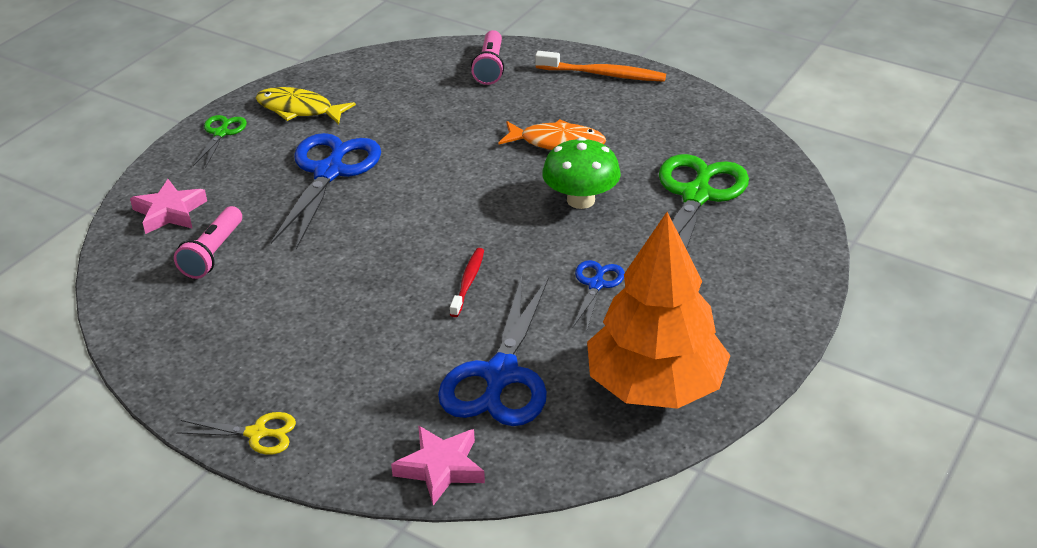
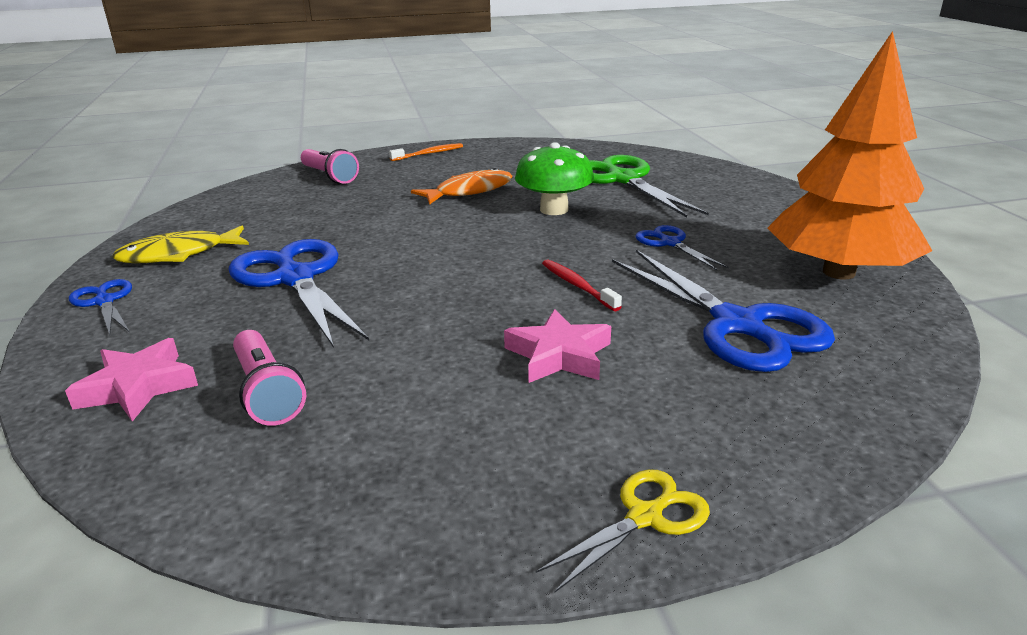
camera: 45 degrees left, 10 degrees down
green scissors [193,115,247,168] -> blue scissors [69,279,132,335]
pink star [391,425,485,505] -> pink star moved to [504,309,611,383]
orange toothbrush [535,51,666,82] -> orange toothbrush [389,143,463,161], size x0.64

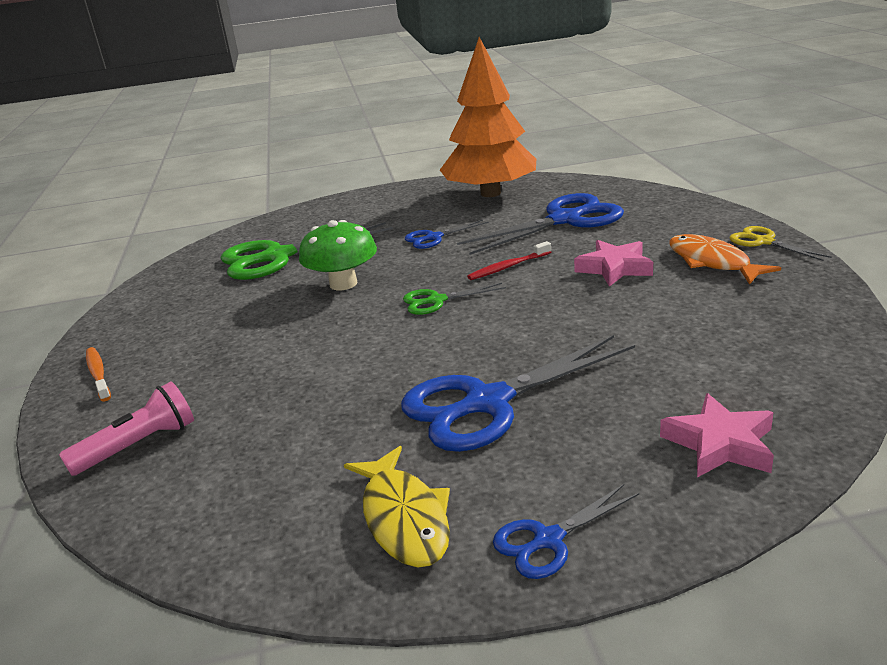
camera: 85 degrees left, 0 degrees up
pink flashlight [233,330,306,426] -> none
orange fish [411,168,513,204] -> orange fish moved to [669,234,781,284]
none -> green scissors [403,283,506,315]

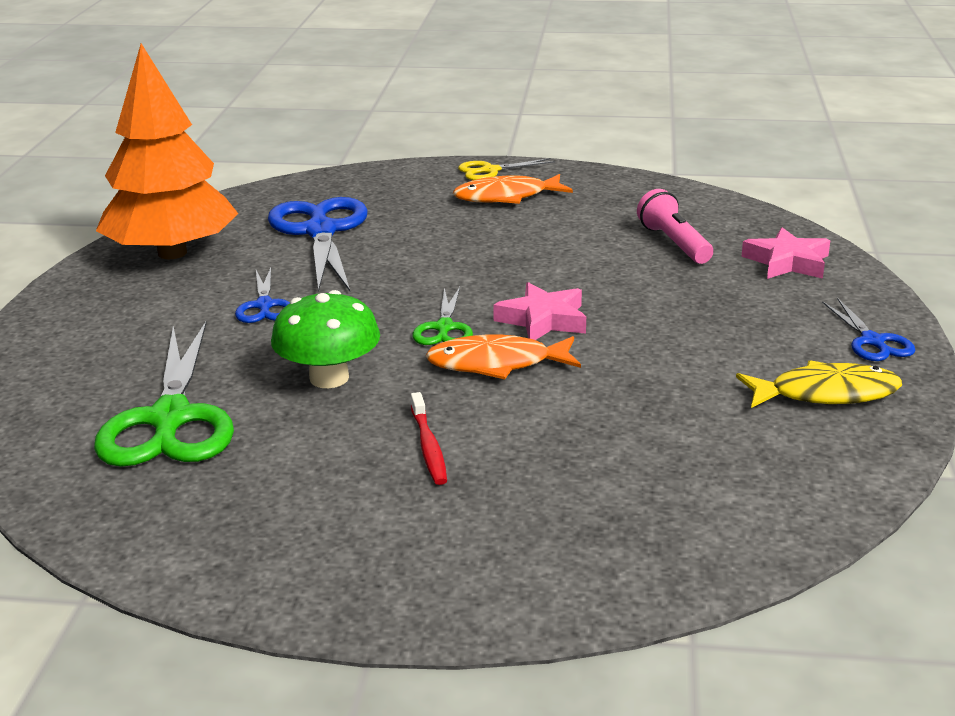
camera: 75 degrees left, 0 degrees up
pink flashlight [59,382,194,476] -> pink flashlight moved to [637,189,713,264]
orange toothbrush [86,347,111,401] -> none
blue scissors [401,335,635,452] -> none
red toothbrush [467,241,551,280] -> red toothbrush moved to [411,392,447,485]
pink star [574,240,653,287] -> pink star moved to [493,282,586,340]
none -> orange fish [426,335,581,379]

